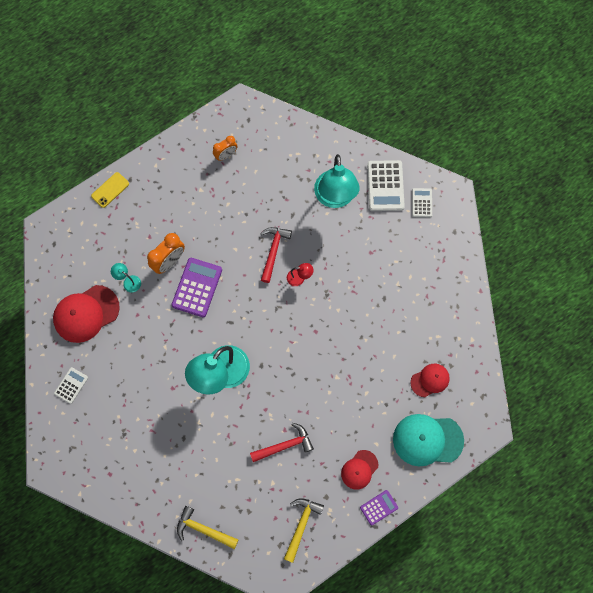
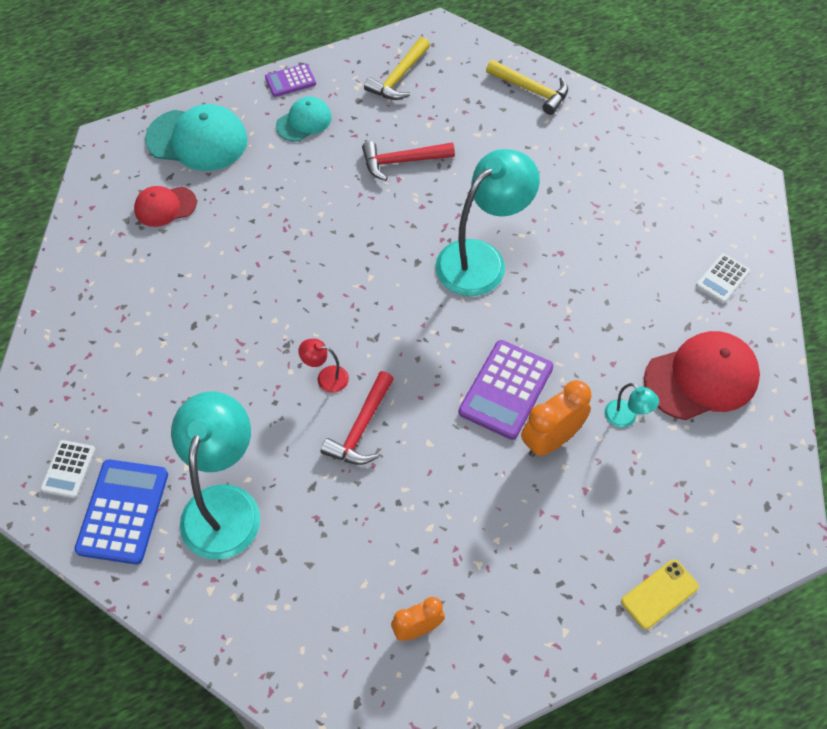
camera: 170 degrees left, 15 degrees down
red cap [341,450,378,490] -> turquoise cap [276,96,332,142]
white calculator [367,160,405,211] -> blue calculator [74,459,168,565]

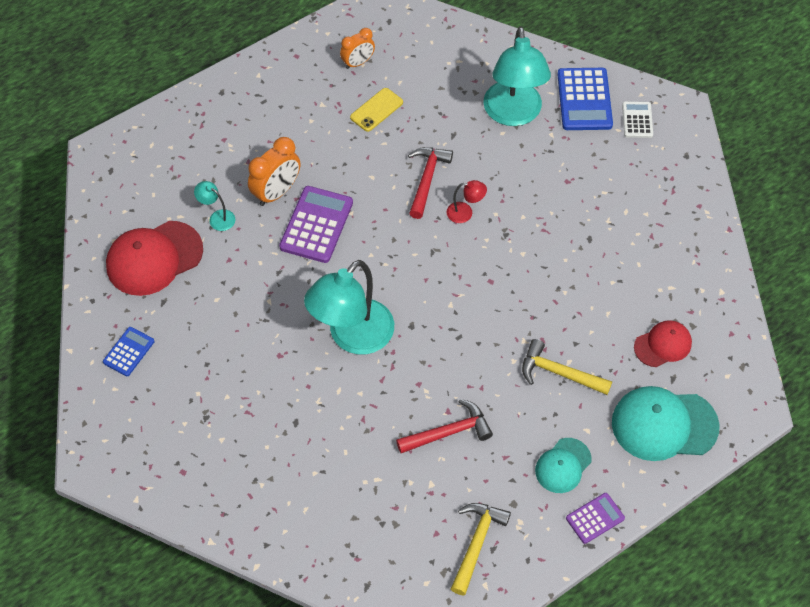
camera: 170 degrees right, 0 degrees up
yellow hammer [486,60,568,115] -> yellow hammer moved to [522,339,612,395]
yellow phone [621,560,699,629] -> yellow phone moved to [350,88,403,132]
white calculator [696,253,750,304] -> blue calculator [103,327,154,376]

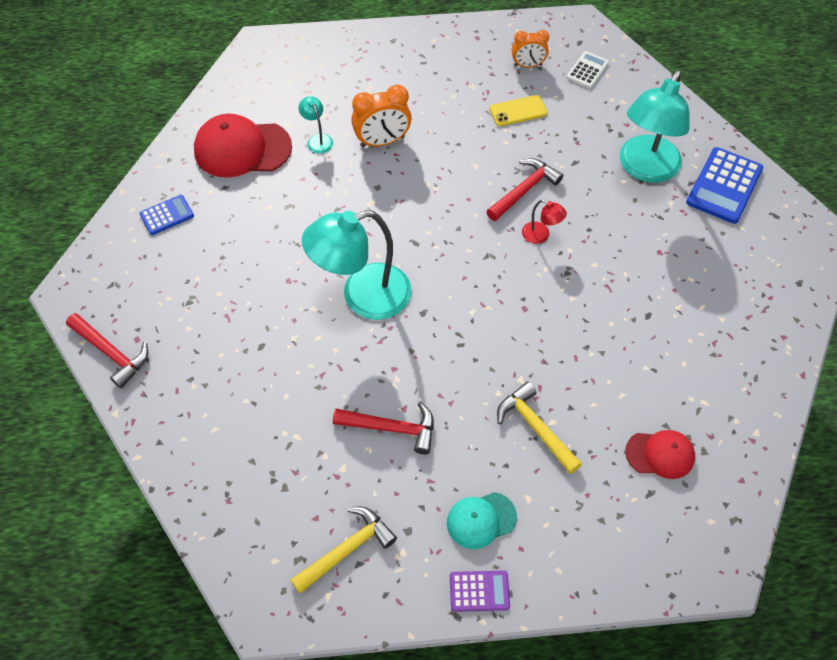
camera: 30 degrees right, 0 degrees up
purple calculator [279,186,353,263] -> none
turquoise cap [612,386,720,461] -> none
white calculator [622,101,653,138] -> white calculator moved to [566,51,609,89]
none -> red hammer [66,313,148,388]

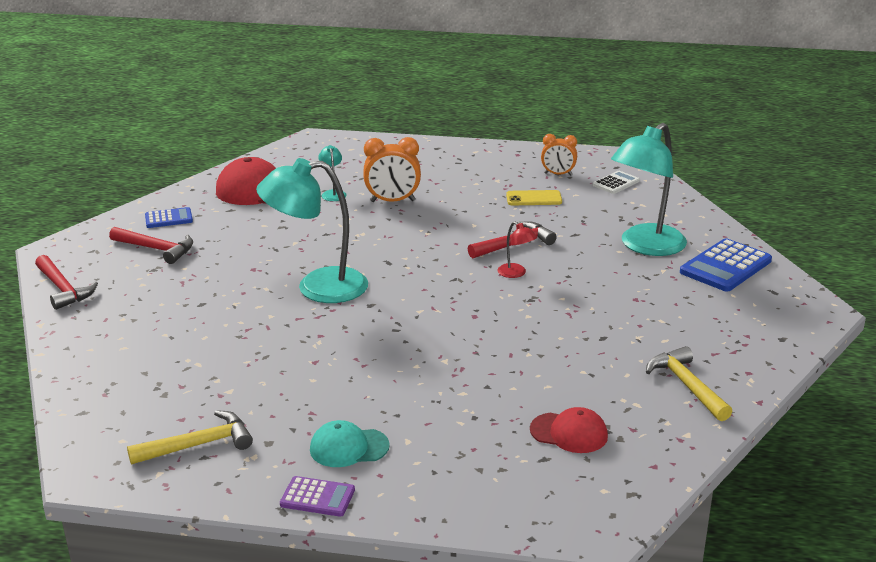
camera: 15 degrees right, 30 degrees down
red hammer [333,402,434,454] -> red hammer moved to [109,227,193,264]
yellow hammer [497,381,582,474] -> yellow hammer moved to [646,346,733,421]

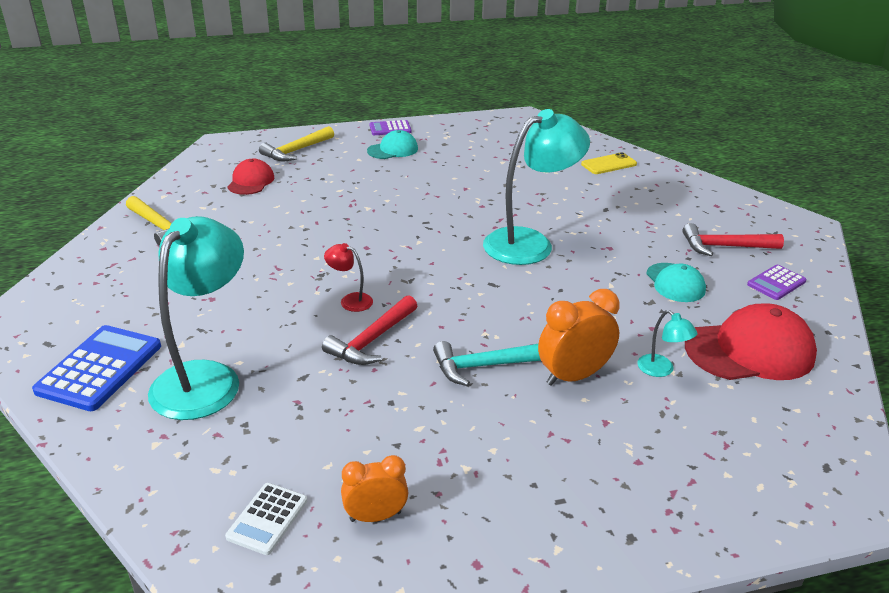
camera: 155 degrees right, 5 degrees up
red hammer [35,255,98,310] -> none
yellow hammer [127,410,253,465] -> yellow hammer moved to [259,126,334,161]
blue calculator [145,207,193,228] -> purple calculator [747,265,806,300]
yellow phone [506,190,562,205] -> yellow phone moved to [581,152,637,174]
red cap [530,407,608,453] -> red cap turned 105 degrees clockwise [227,159,274,195]
none -> turquoise hammer [433,341,541,386]
none -> turquoise cap [646,263,706,302]

